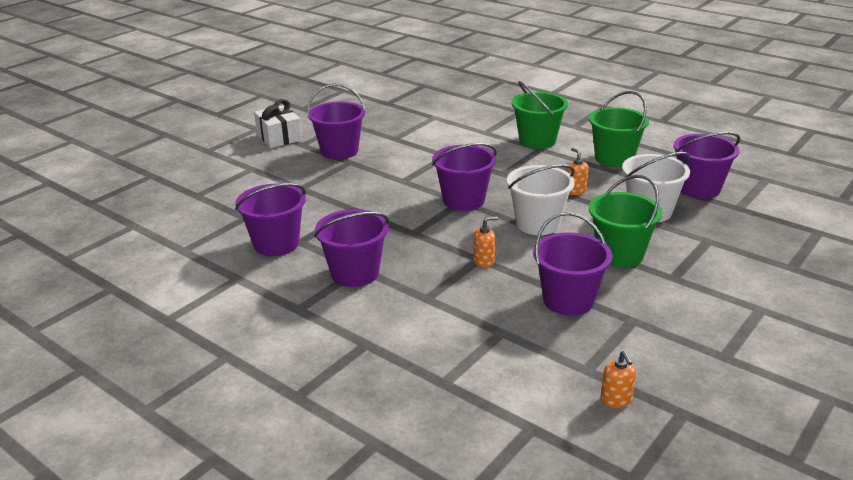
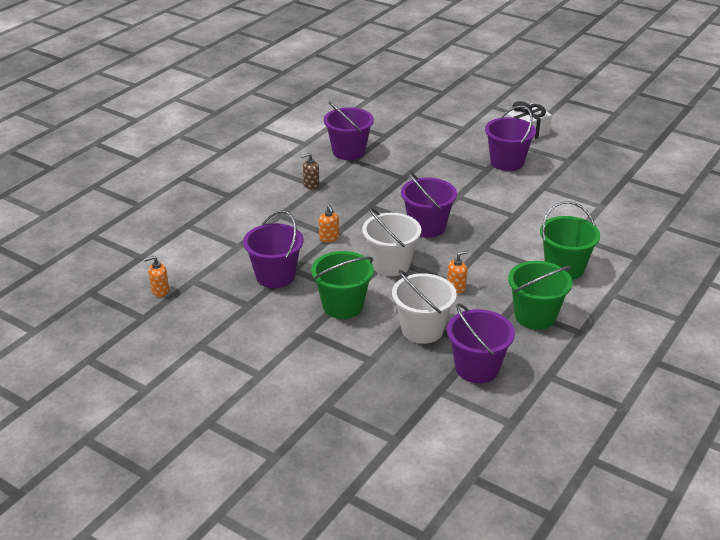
camera: 85 degrees right, 5 degrees up
purple bucket [314,209,389,287] -> brown soap dispenser [301,153,319,189]

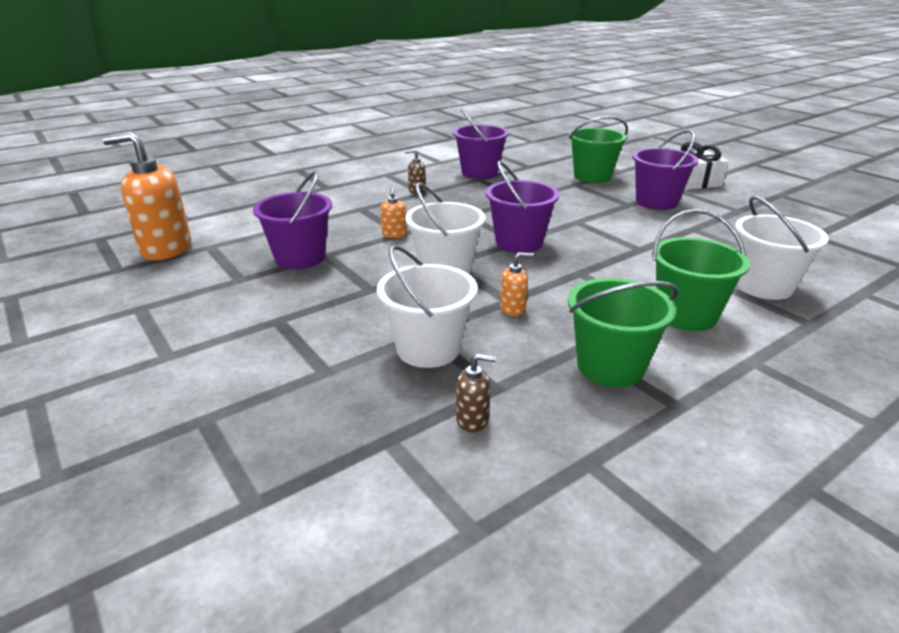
camera: 20 degrees right, 5 degrees down
orange soap dispenser [144,256,169,297] -> orange soap dispenser [102,131,191,260], size x2.23
green bucket [311,251,374,319] -> green bucket moved to [569,116,628,183]
purple bucket [447,303,515,383] -> brown soap dispenser [456,353,497,433]
none -> white bucket [735,196,829,300]

